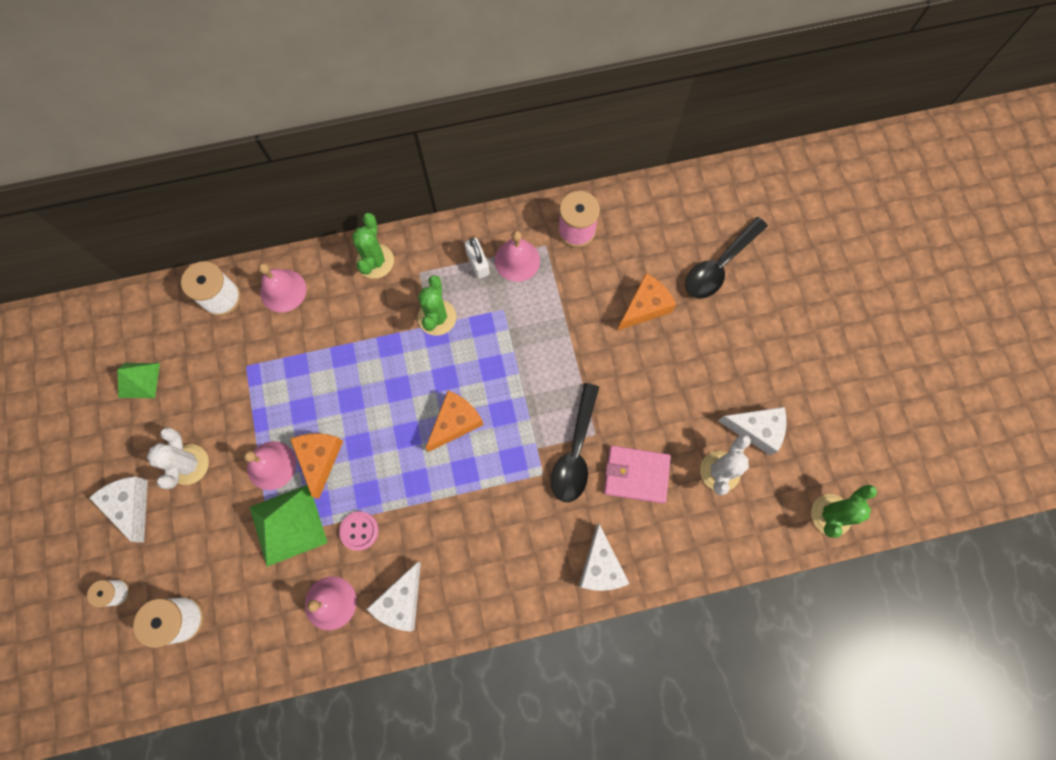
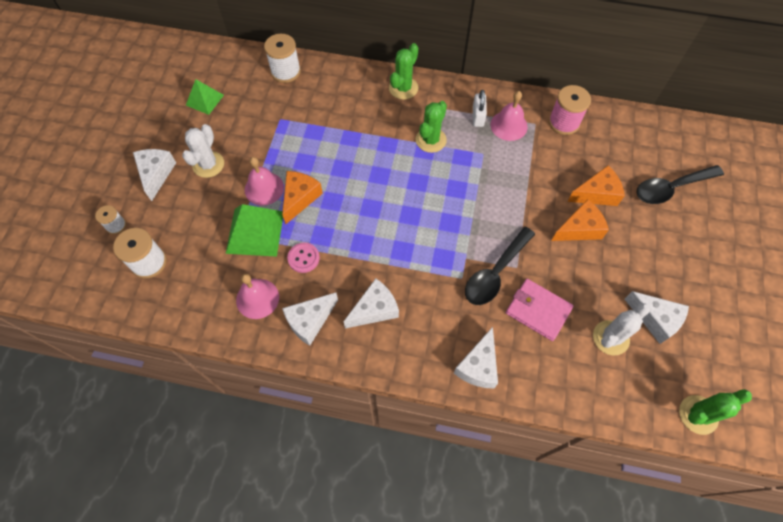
camera: 25 degrees right, 10 degrees down
pink bell [258,263,306,312] -> none
orange cheese [426,391,484,452] -> orange cheese moved to [551,199,609,241]
none -> white cheese [343,278,399,329]

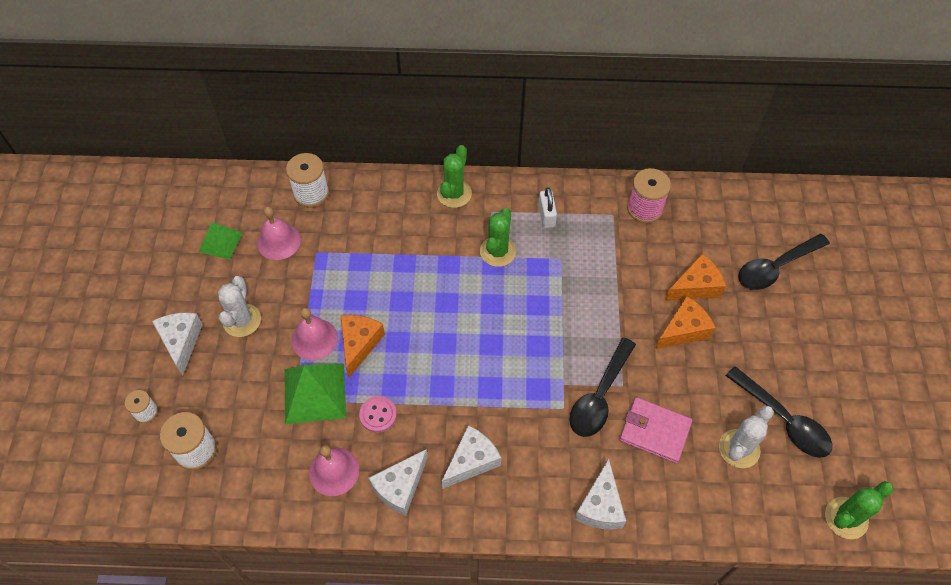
camera: 10 degrees left, 5 degrees down
pink bell [490,91,528,141] -> pink bell moved to [257,207,301,260]
white cheese [624,291,689,344] -> black spoon [726,366,832,458]

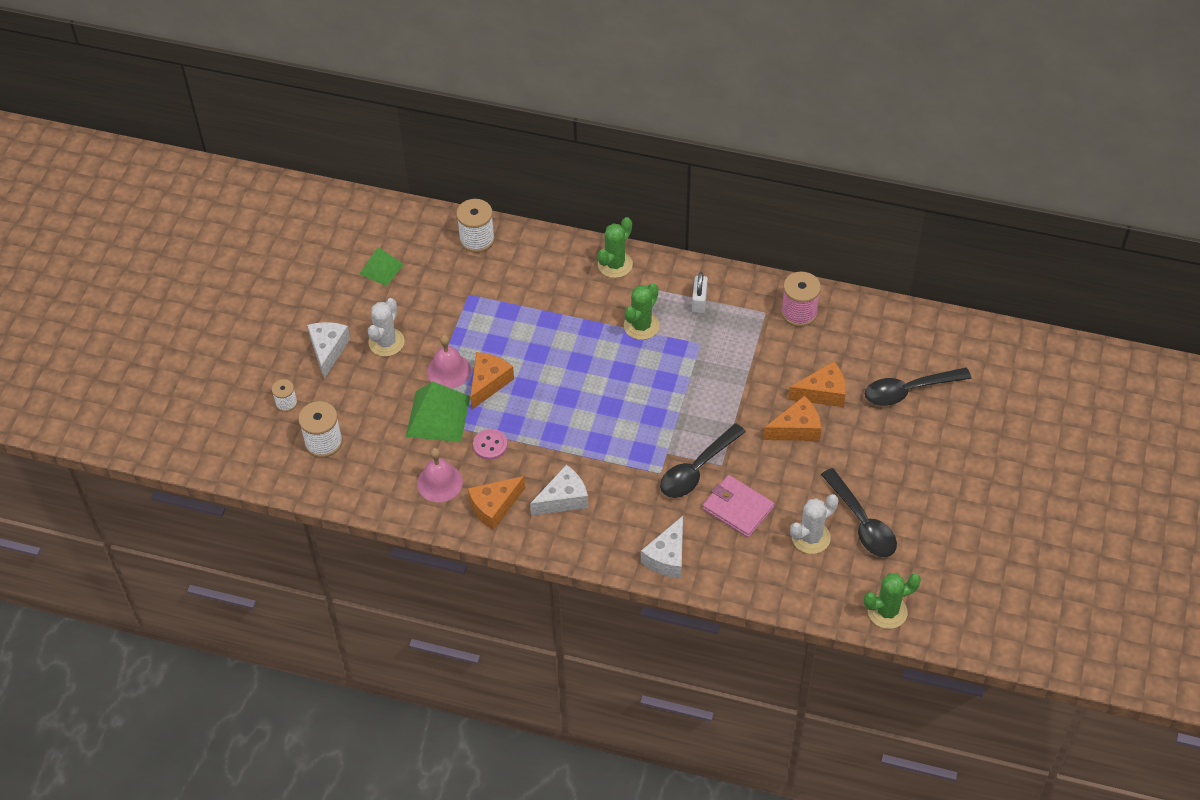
camera: 15 degrees right, 5 degrees down
pink bell [257,207,301,260] -> none
white cheese [369,449,428,516] -> orange cheese [468,476,525,530]

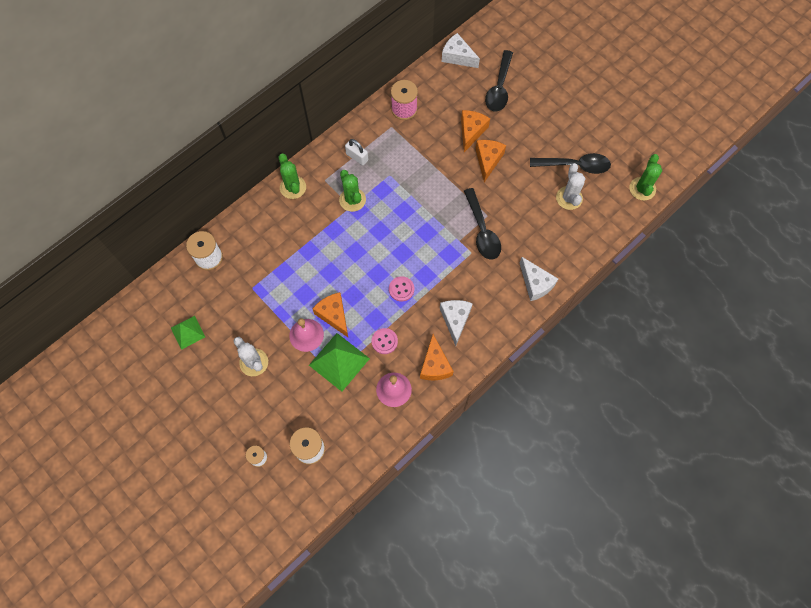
camera: 60 degrees left, 15 degrees up
white cheese [307,322,350,379] -> white cheese moved to [442,33,480,68]
pink wallet [702,475,774,537] -> none
none -> pink button [389,276,414,302]

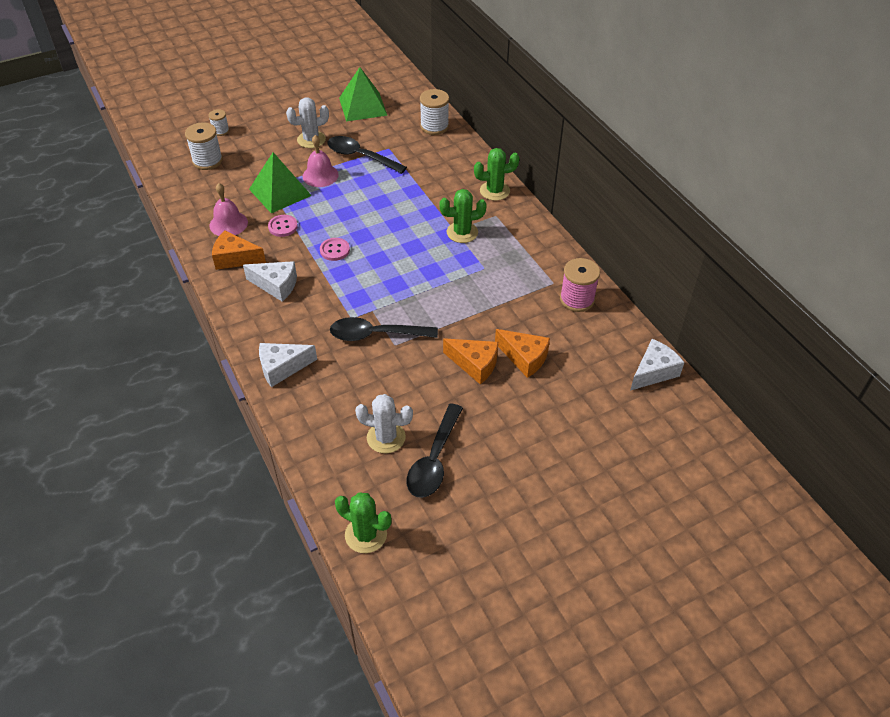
camera: 105 degrees right, 20 degrees down
green pyramid [171,316,205,350] -> green pyramid [339,67,388,122], size x1.64
orange cheese [312,292,348,337] -> none
white padlock [345,139,368,165] -> none
black spoon [485,50,513,112] -> black spoon moved to [327,136,407,174]

